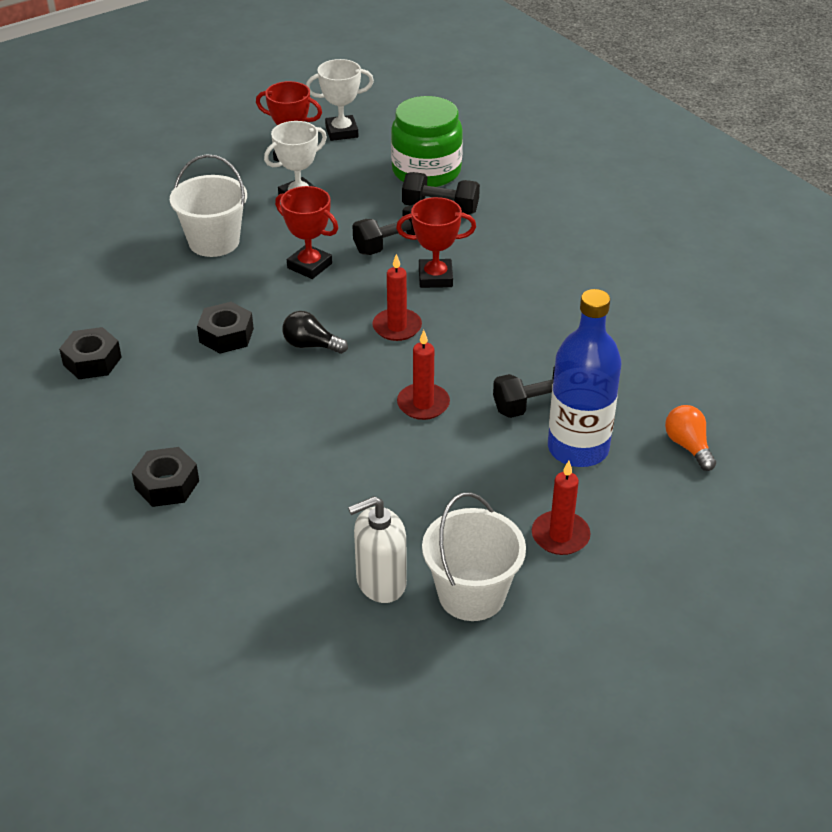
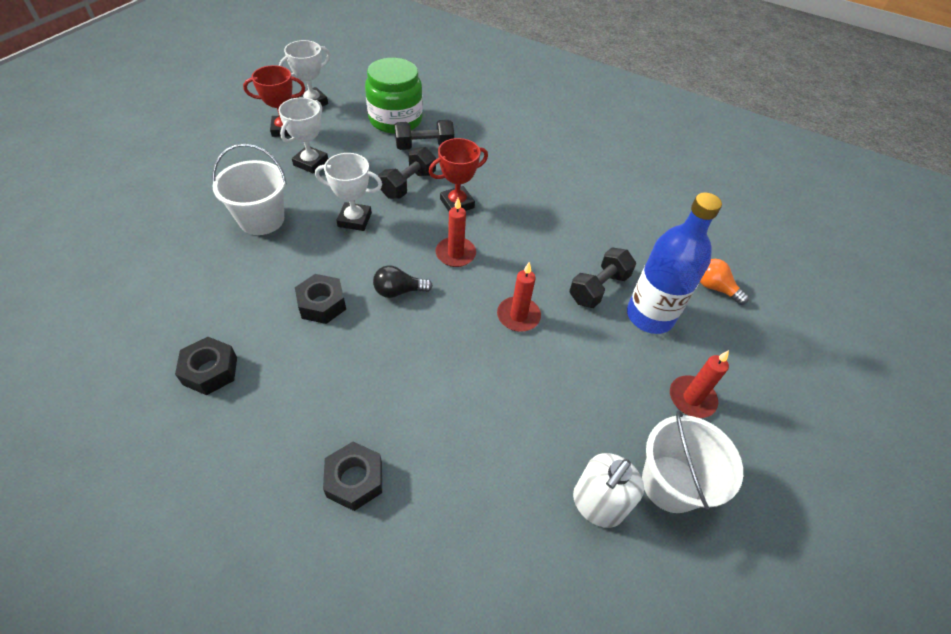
camera: 30 degrees left, 10 degrees up
red trophy [275,186,338,279] -> white trophy [315,153,382,231]

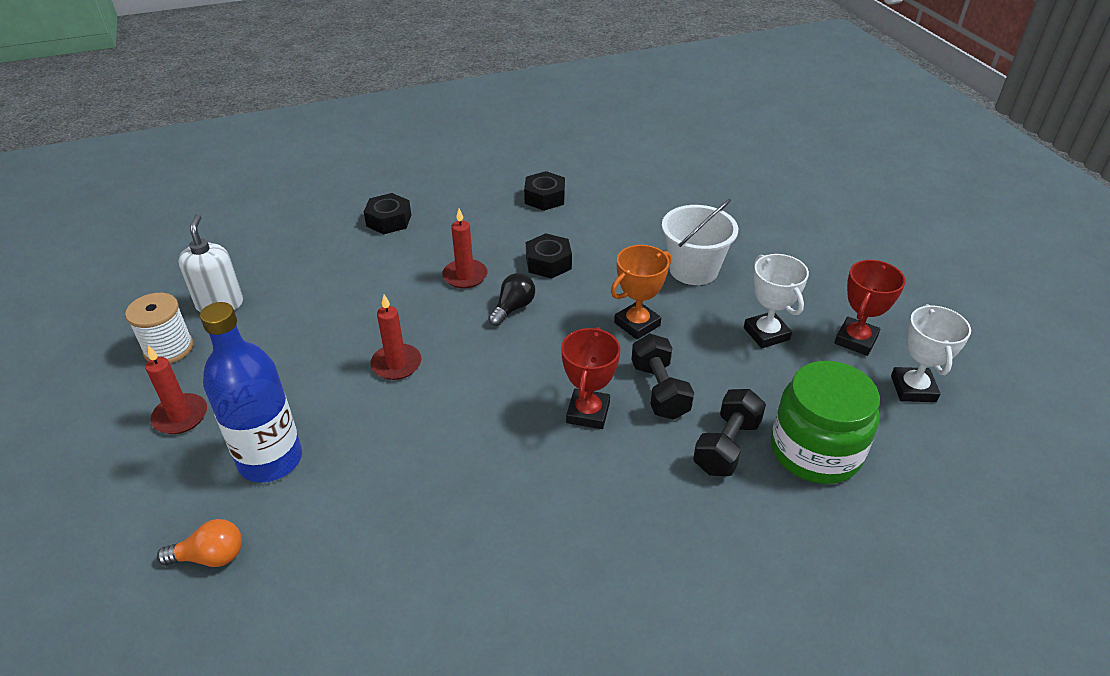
camera: 135 degrees right, 10 degrees down
white trophy [315,153,382,231] -> orange trophy [611,245,671,339]
red candle [435,198,476,267] -> red candle moved to [442,209,487,288]
black dumbbell [569,248,636,308] -> none
white bucket [642,410,743,513] -> white spool [125,293,193,364]

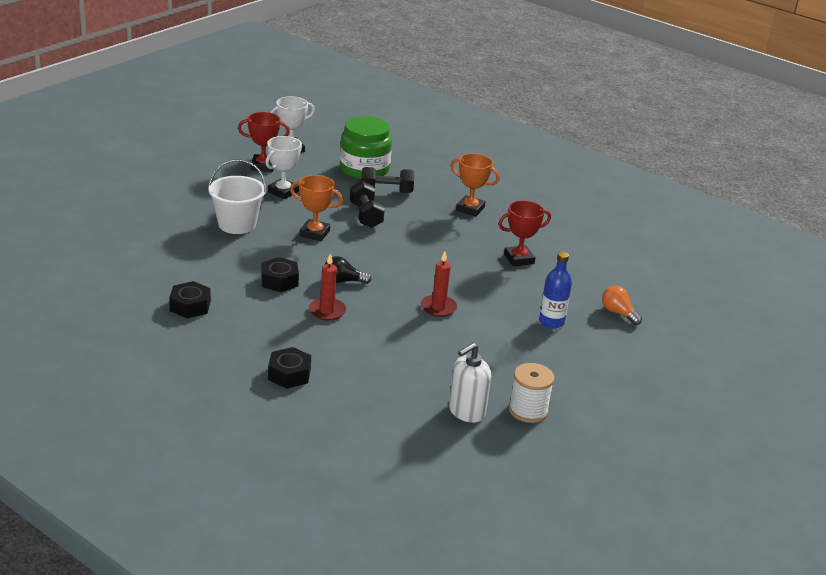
camera: 125 degrees left, 10 degrees down
red candle [145,346,207,434] -> none
blue bottle [200,302,302,483] -> blue bottle [539,251,572,328], size x0.62
red trophy [561,327,620,429] -> red trophy moved to [498,200,551,267]
black dumbbell [631,334,694,420] -> black dumbbell turned 60 degrees counterclockwise [350,181,385,228]
none -> orange trophy [450,153,500,216]

